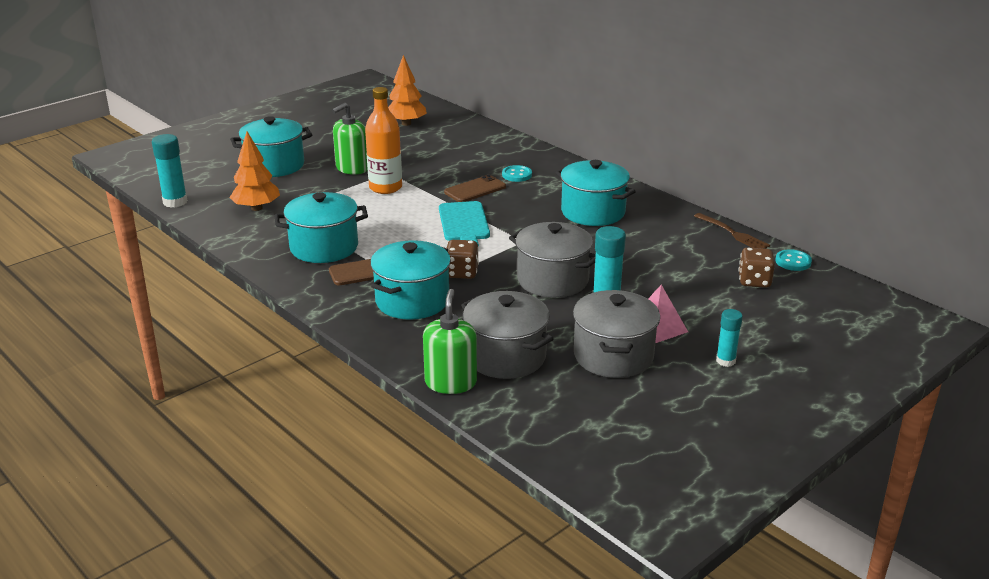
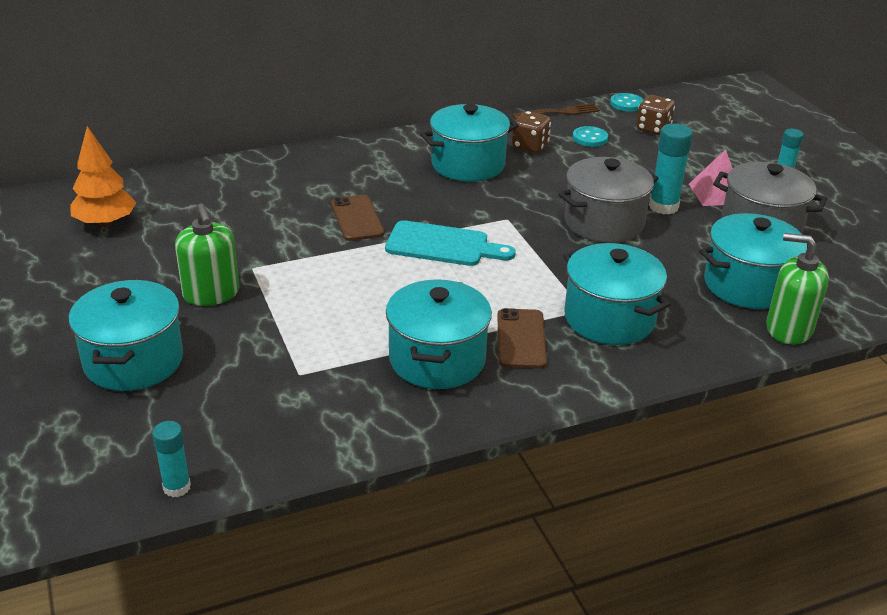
camera: 70 degrees left, 5 degrees up
turquoise glue stick [152,134,188,208] -> turquoise glue stick [152,421,191,497], size x0.64
orange tree [229,132,280,211] -> none
orange bottle [365,87,402,194] -> none
brown dice [447,240,479,279] -> brown dice moved to [512,111,551,153]
grey pot [461,291,553,379] -> turquoise pot [699,213,808,309]
turquoise button [502,165,532,182] -> turquoise button moved to [573,126,608,147]

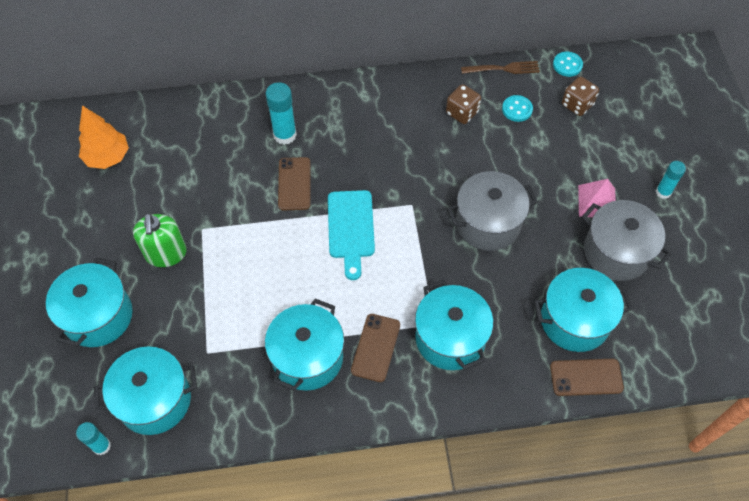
camera: 15 degrees right, 25 degrees up
turquoise cutting board [385,220,516,266] -> turquoise cutting board turned 60 degrees clockwise [328,190,375,280]
turquoise pot [420,104,519,182] -> turquoise pot moved to [94,347,197,435]
turquoise glue stick [649,123,693,215] -> turquoise glue stick moved to [266,82,297,145]
green soap dispenser [766,233,829,345] -> brown phone [550,359,624,396]

